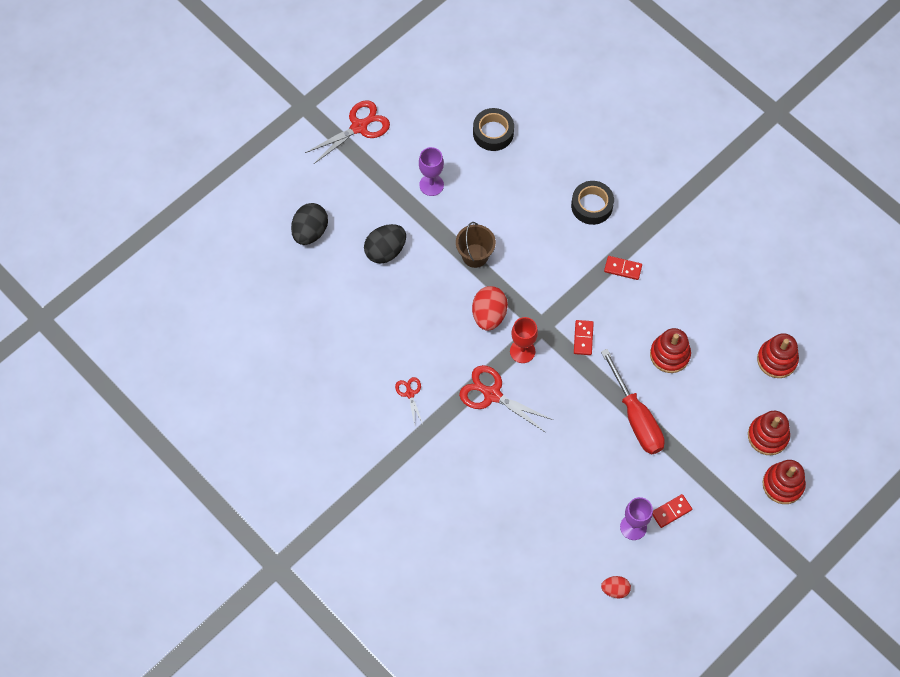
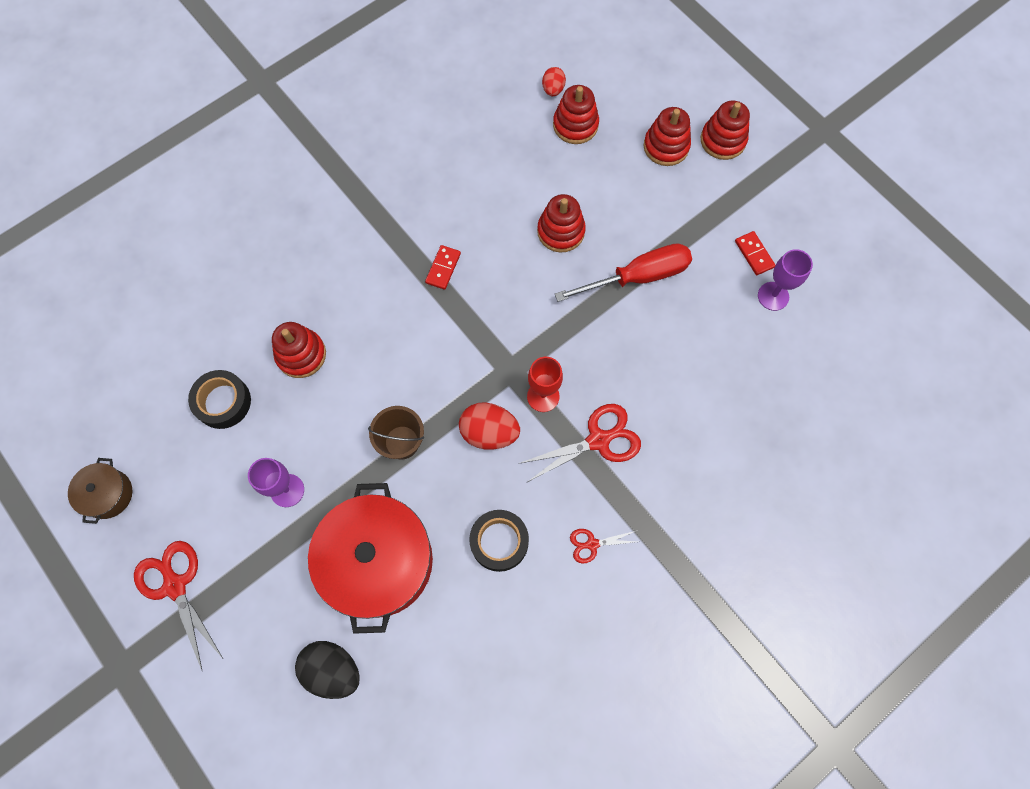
camera: 85 degrees left, 5 degrees up
black egg [364,224,406,264] -> red pot [308,483,433,634]
red scissors [459,365,553,433] -> red scissors turned 150 degrees counterclockwise [518,404,641,482]
black tape [571,181,614,225] -> black tape moved to [469,510,529,572]
red domino [574,320,594,355] -> none
red egg [601,576,631,598] -> red egg moved to [542,67,566,96]
none -> brown pot [68,458,132,524]
none -> red stacking toy [272,322,326,378]

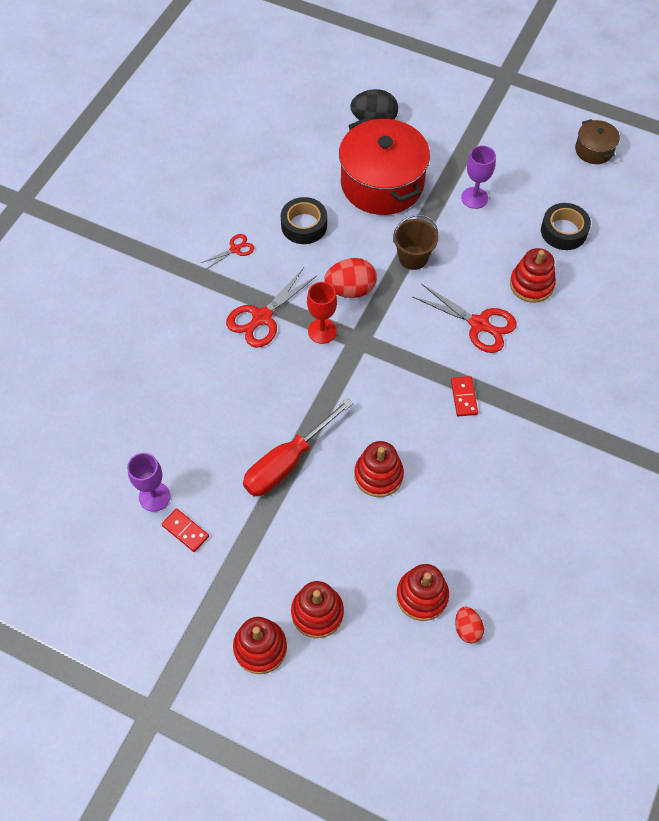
camera: 155 degrees right, 10 degrees down
red scissors [134,541,223,670] -> red scissors moved to [413,284,517,353]

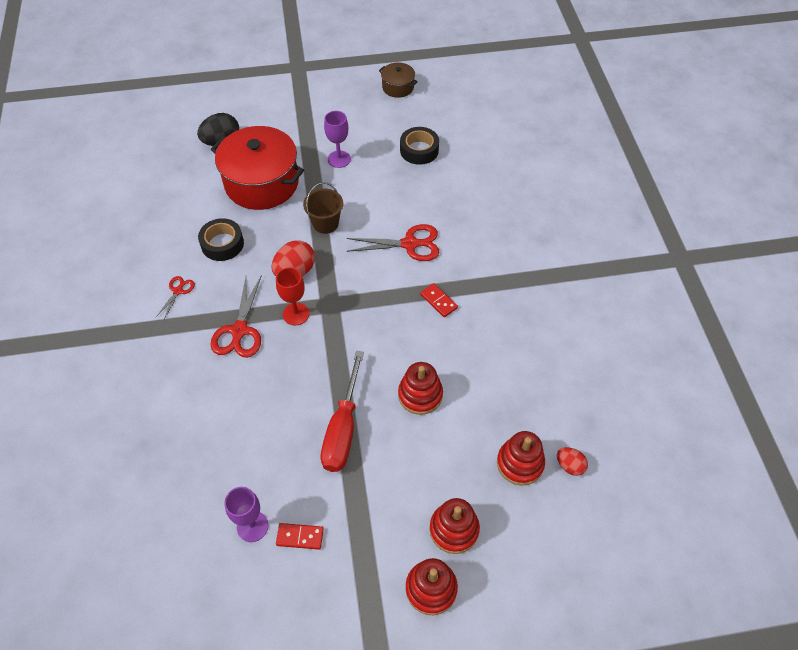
camera: 35 degrees left, 5 degrees down
red stacking toy [510,248,556,303] -> none

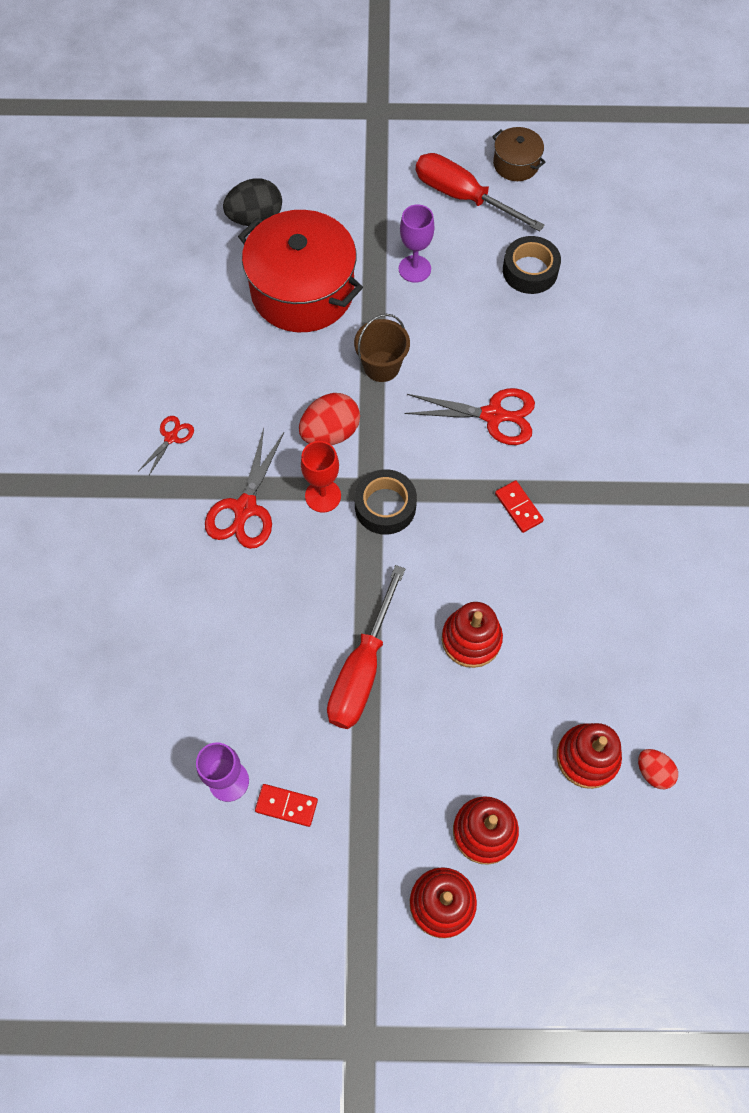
camera: 10 degrees right, 10 degrees up
black tape [198,218,244,261] -> black tape moved to [354,469,417,535]
none -> red screwdriver [416,153,545,232]

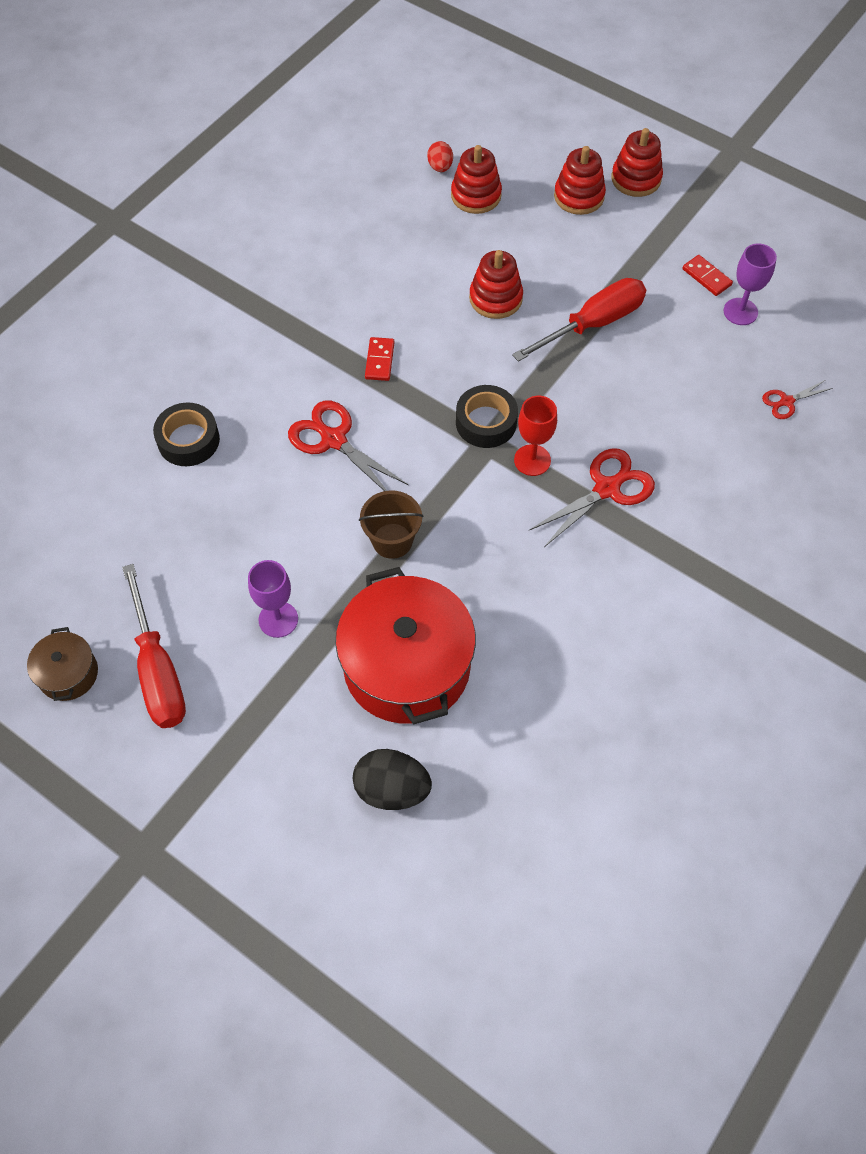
camera: 145 degrees left, 5 degrees down
red scissors [139,416,194,477] -> red scissors moved to [762,380,832,419]
red egg [299,393,360,445] -> none
black tape [503,236,561,294] -> black tape moved to [153,402,220,466]

